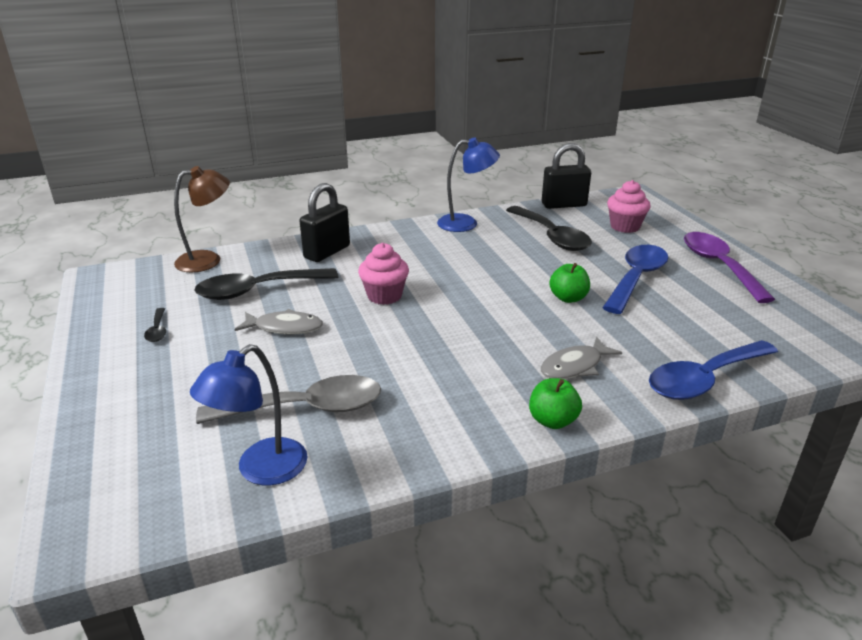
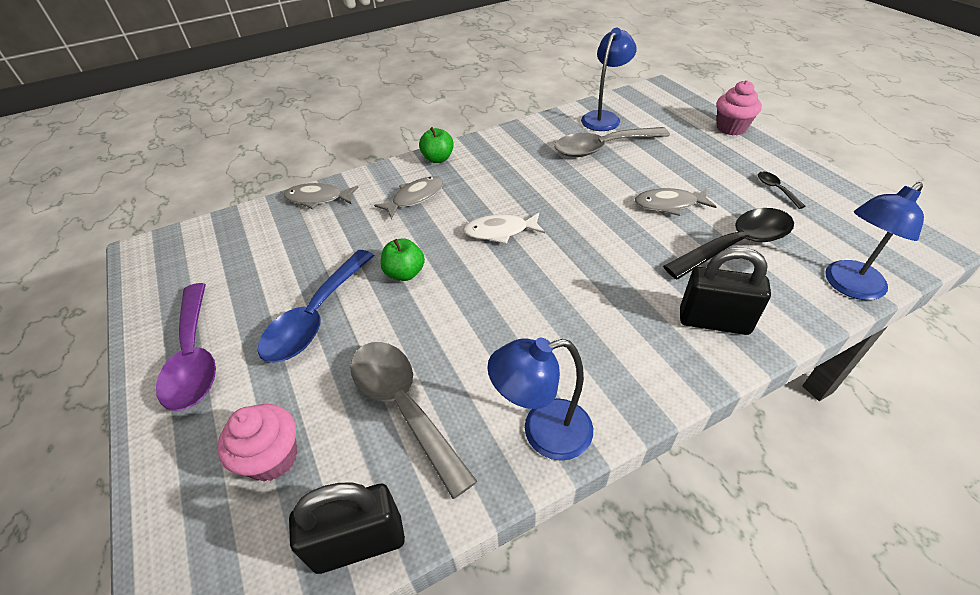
camera: 175 degrees right, 15 degrees up
brown lamp [174,166,230,273] -> blue lamp [825,182,924,300]
black padlock [299,183,350,262] -> black padlock turned 75 degrees clockwise [680,247,771,335]
pink cupcake [358,243,409,305] -> pink cupcake moved to [717,80,762,135]
black spoon [506,206,592,251] -> grey spoon [350,342,477,499]
blue spoon [649,340,778,400] -> grey fish [284,183,358,209]
none -> white fish [463,213,545,244]

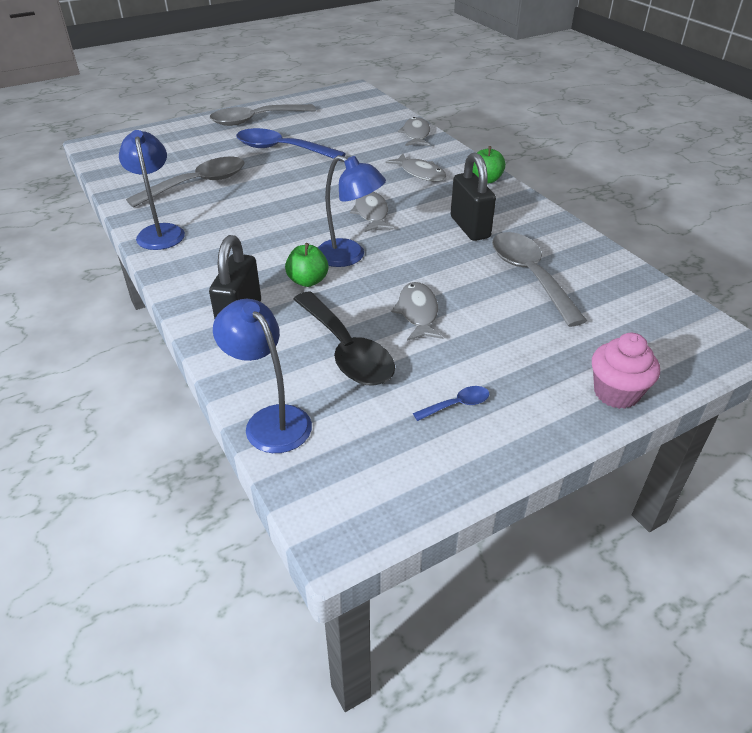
camera: 85 degrees right, 5 degrees down
purple spoon [156,283,216,411] -> grey spoon [210,104,316,126]
pink cupcake [217,404,297,482] -> none
black padlock [289,482,405,574] -> black padlock moved to [451,152,496,241]
green apple [380,238,425,281] -> green apple moved to [285,243,328,287]
white fish [463,213,545,244] -> grey fish [350,192,394,232]
blue lamp [581,28,637,131] -> blue lamp moved to [318,155,386,267]
black spoon [758,171,806,209] -> blue spoon [413,386,489,421]

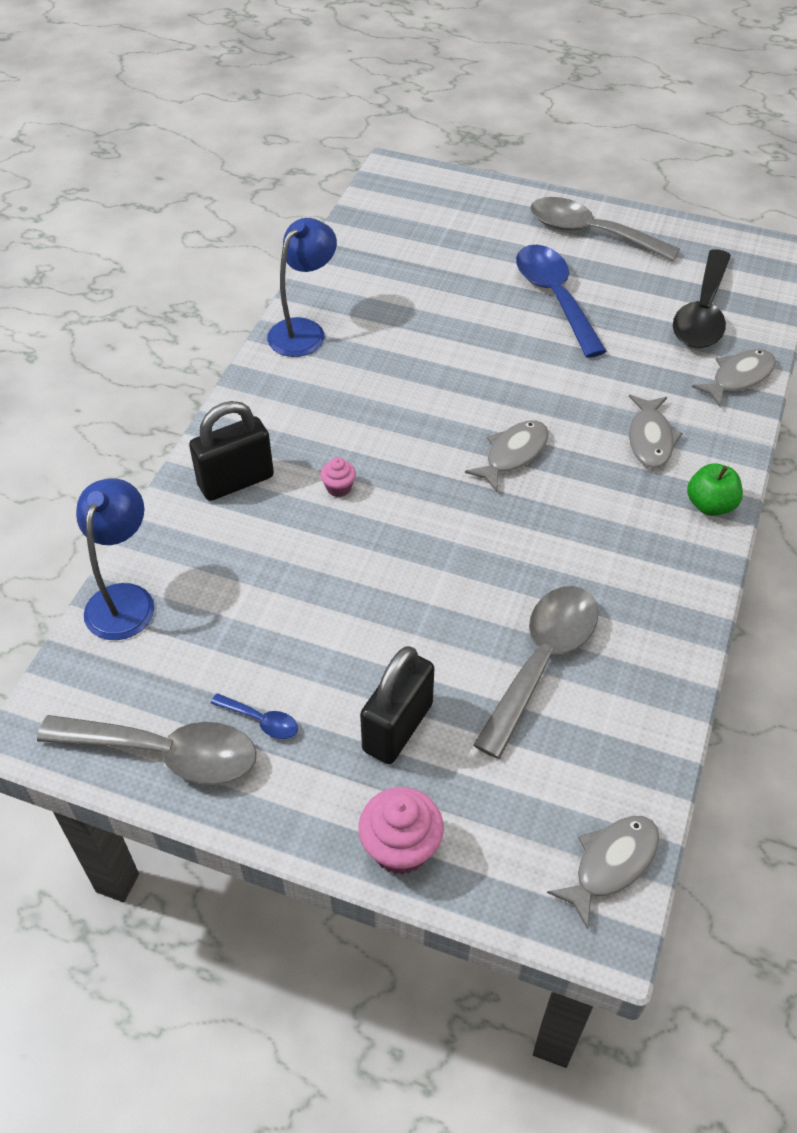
camera: 50 degrees right, 10 degrees up
grey spoon [126,157,245,208] -> grey spoon moved to [37,715,257,785]
green apple [285,243,328,287] -> pink cupcake [320,457,356,497]
black spoon [293,292,395,386] -> black spoon moved to [673,249,731,349]
blue lamp [318,155,386,267] -> none
grey fish [391,282,443,341] -> grey fish moved to [547,816,659,929]
black padlock [451,152,496,241] -> black padlock moved to [360,646,434,764]

